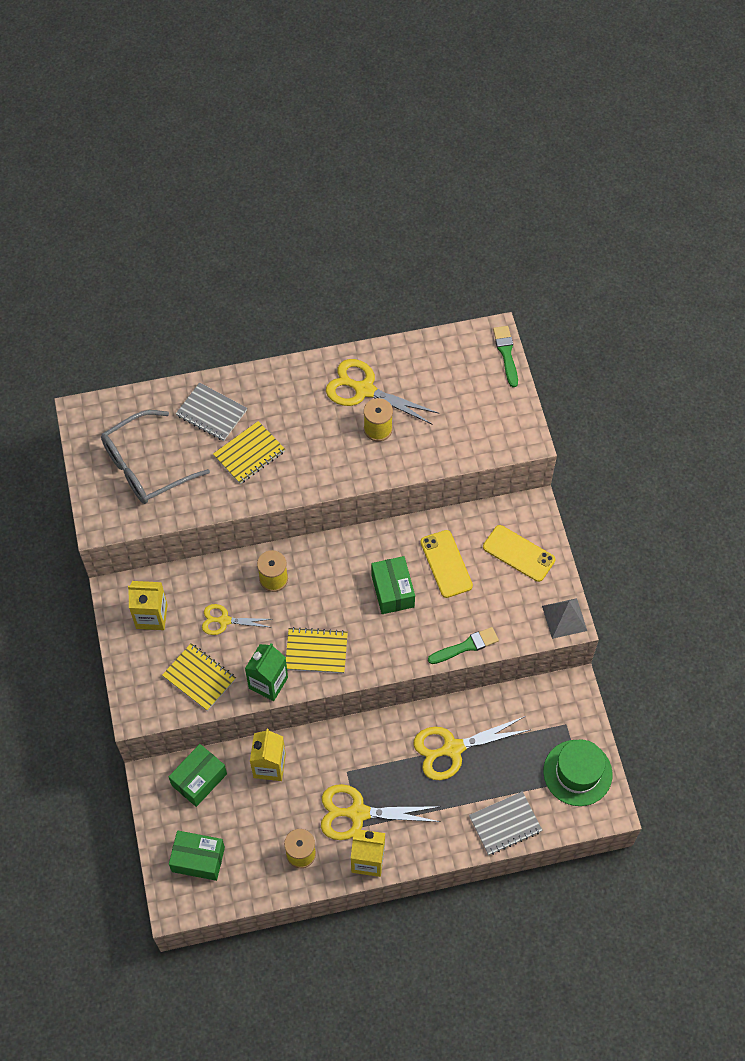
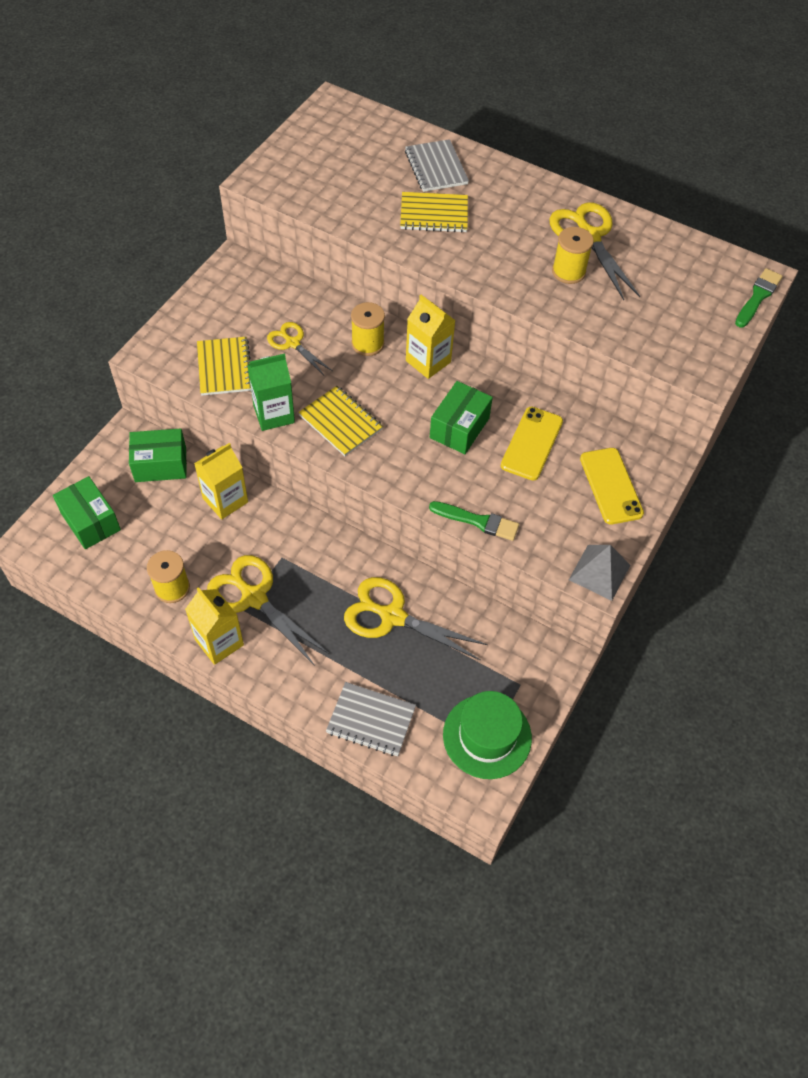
camera: 40 degrees right, 5 degrees down
grey glasses [101,410,210,504] -> none
yellow carton [128,581,168,630] -> yellow carton moved to [406,295,455,379]

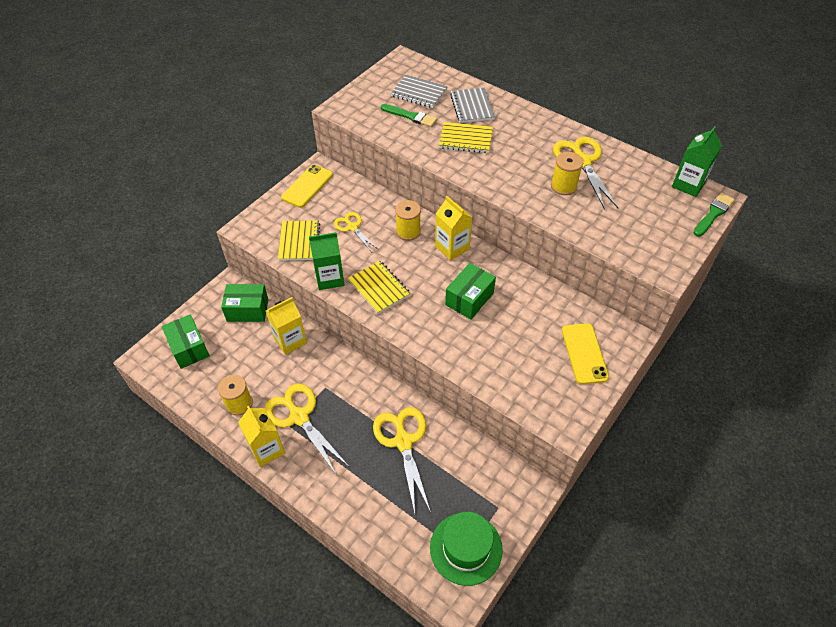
camera: 10 degrees right, 5 degrees down
grey notebook [326,682,416,756] -> grey notebook moved to [391,75,448,108]
yellow scissors [344,577,488,661] -> yellow scissors turned 45 degrees clockwise [373,407,431,513]
green brush [429,501,519,541] -> green brush moved to [381,104,437,127]
yellow phone [501,407,563,480] -> yellow phone moved to [281,165,333,208]
grey pyramid [569,545,630,601] -> none
none -> green carton [672,126,722,197]

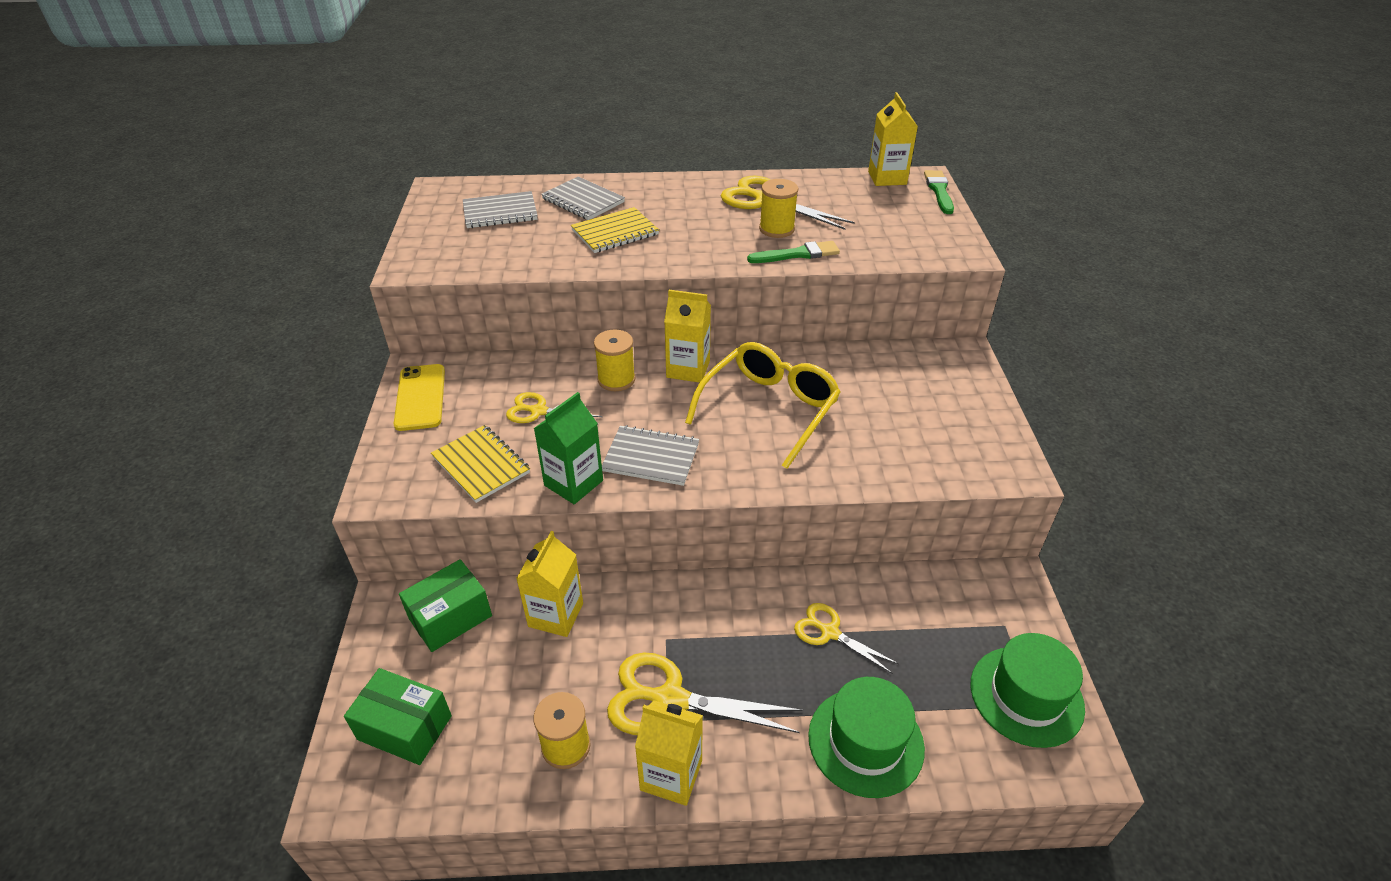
camera: 40 degrees left, 10 degrees down
yellow notebook [348,261,411,314] -> grey notebook [602,425,699,486]
yellow scissors [373,407,431,513] -> yellow scissors [794,603,899,674], size x0.59
green brush [381,104,437,127] -> green brush moved to [747,241,840,263]
green box [445,263,496,320] -> yellow glasses [685,342,840,469]
yellow phone [562,323,609,384] -> none
green carton [672,126,722,197] -> yellow carton [868,92,918,186]
none -> green hat [808,677,925,798]

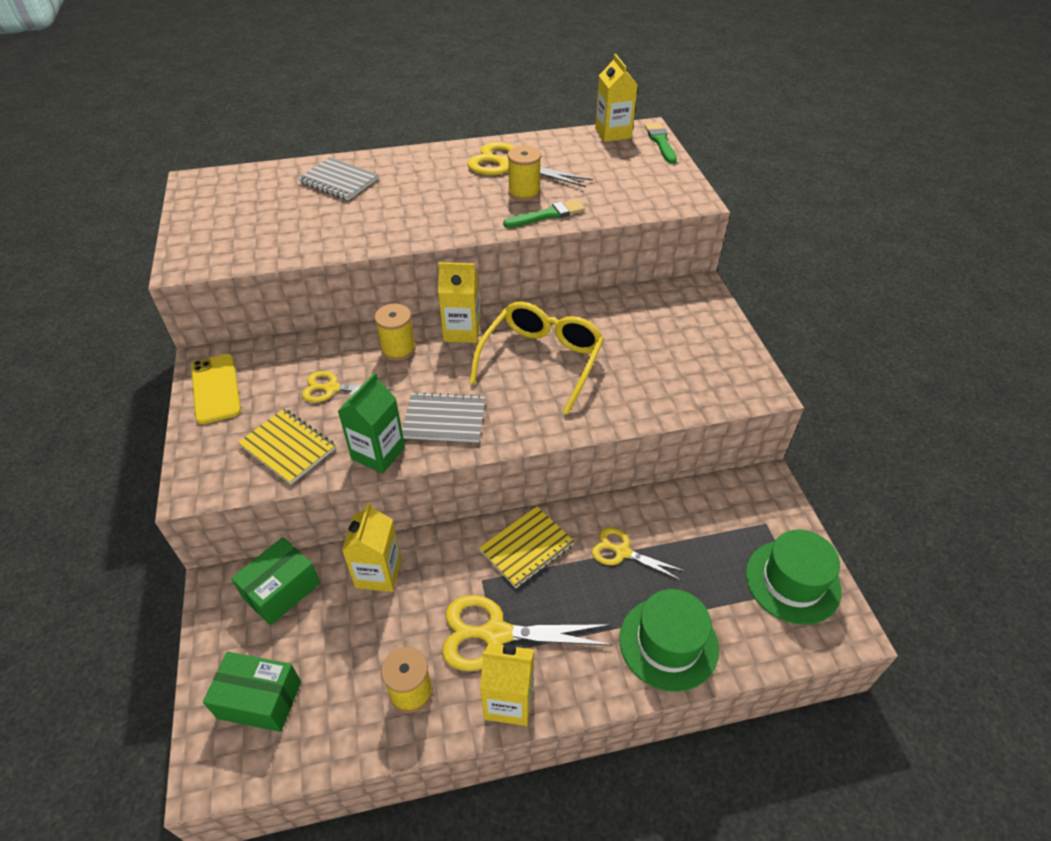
camera: 10 degrees left, 5 degrees up
grey notebook [463,191,538,228] -> none
yellow notebook [571,207,659,253] -> yellow notebook moved to [479,506,574,588]

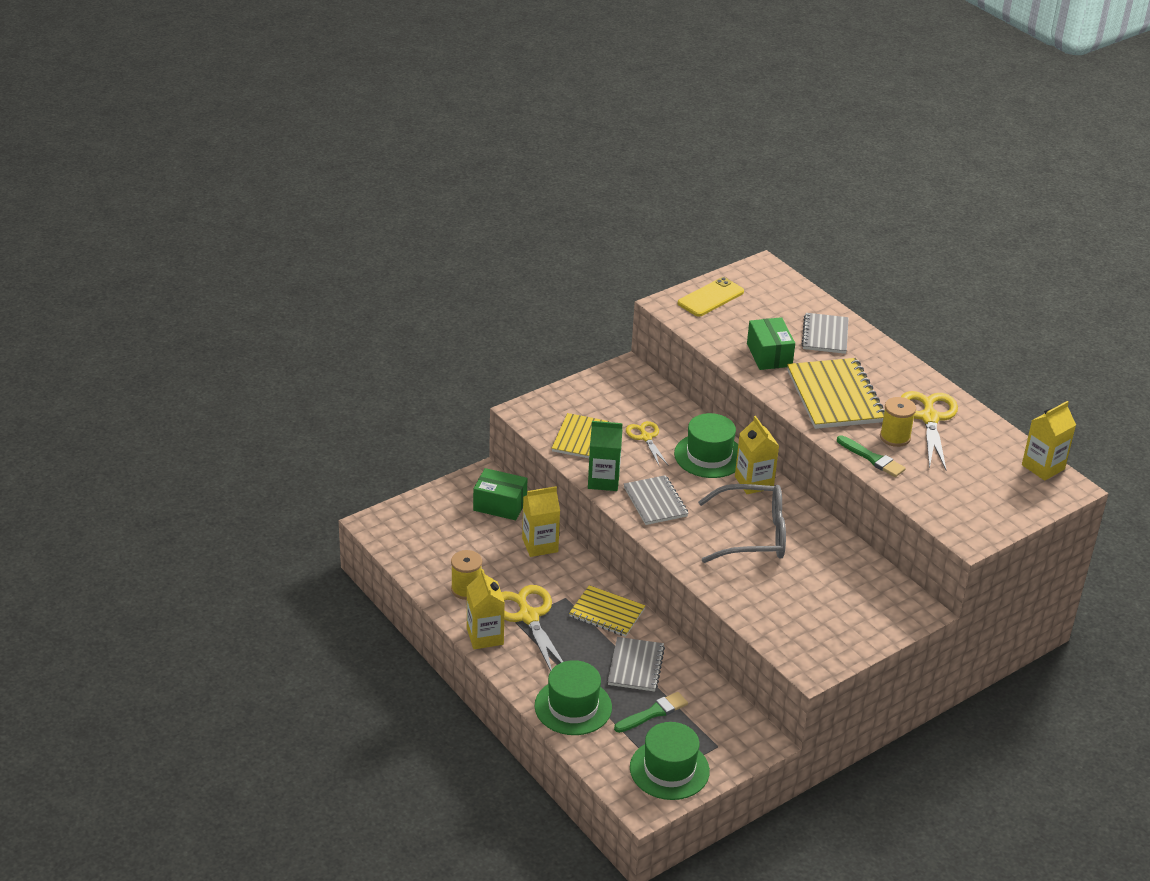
camera: 65 degrees right, 10 degrees down
yellow phone [191,354,241,424] -> yellow phone moved to [678,277,744,317]
green box [203,652,301,732] -> green box moved to [747,317,795,370]
yellow spool [374,304,416,361] -> green hat [674,413,738,478]
yellow glasses [469,301,604,415] -> grey glasses [698,484,786,563]
yellow scissors [592,527,685,581] -> grey notebook [608,637,665,692]
green brush [645,122,677,164] -> green brush moved to [614,692,688,733]
none -> yellow notebook [787,358,885,429]

